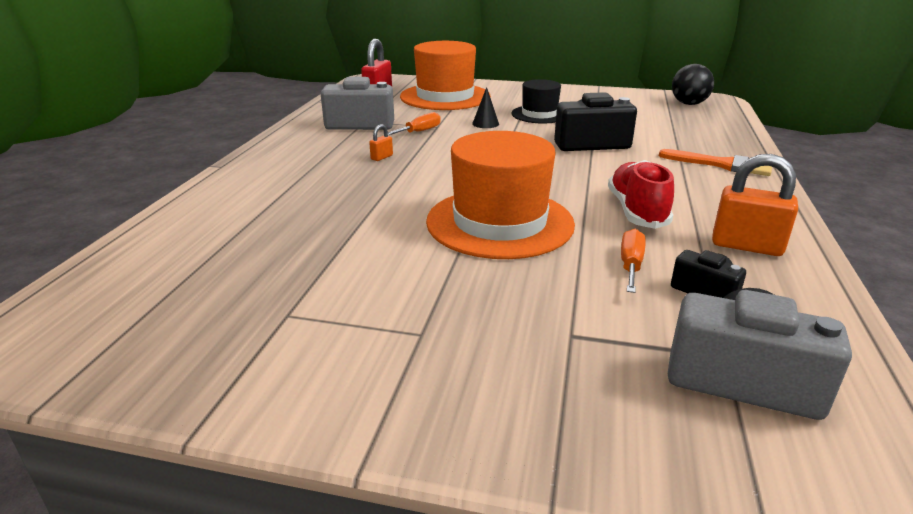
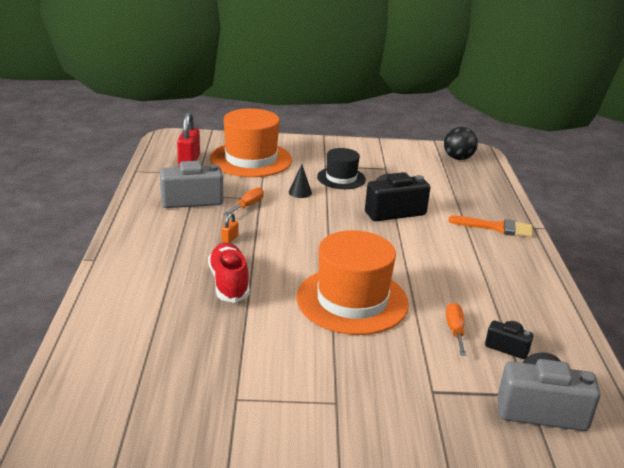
camera: 15 degrees left, 0 degrees up
red shoe [608,160,674,229] -> red shoe moved to [208,243,250,303]
orange padlock [712,154,798,256] -> none

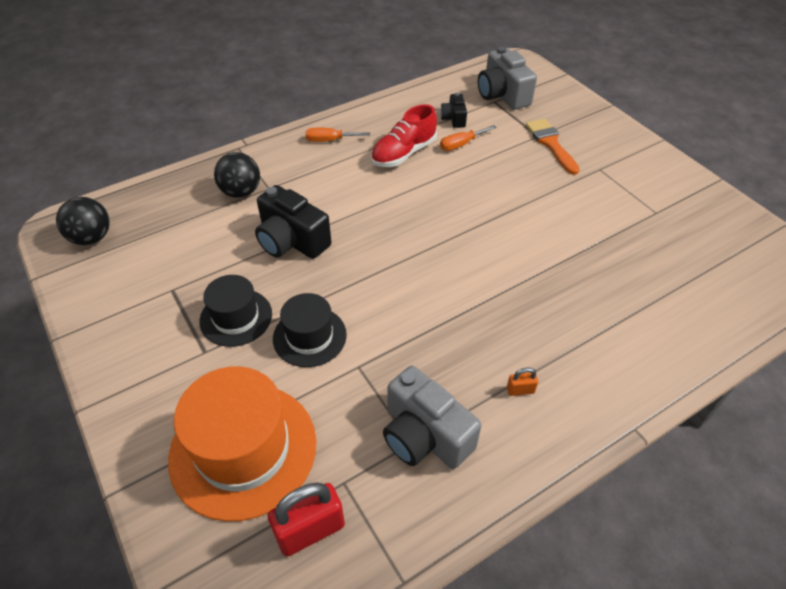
camera: 120 degrees left, 20 degrees up
red shoe [208,243,250,303] -> red shoe moved to [371,104,437,167]
orange padlock [222,213,238,243] -> orange padlock moved to [507,368,538,396]
orange screwdriver [223,187,264,216] -> orange screwdriver moved to [305,128,370,142]
black cone [289,164,312,198] -> black hat [273,293,347,367]
orange hat [297,230,409,335] -> none
orange brush [448,215,533,238] -> orange brush moved to [526,119,580,175]
none -> black ball [214,152,260,198]

